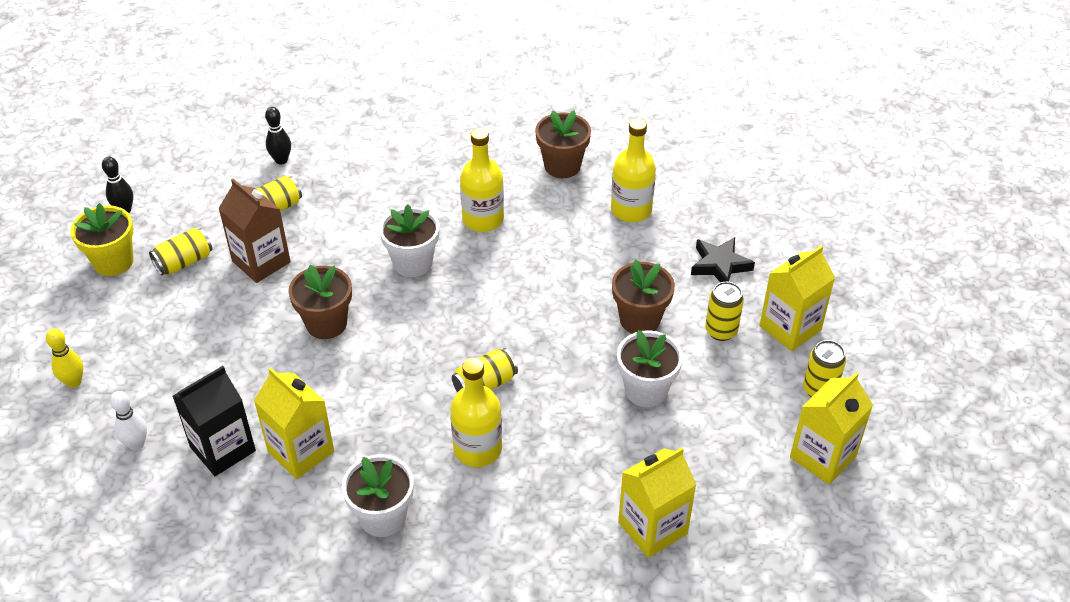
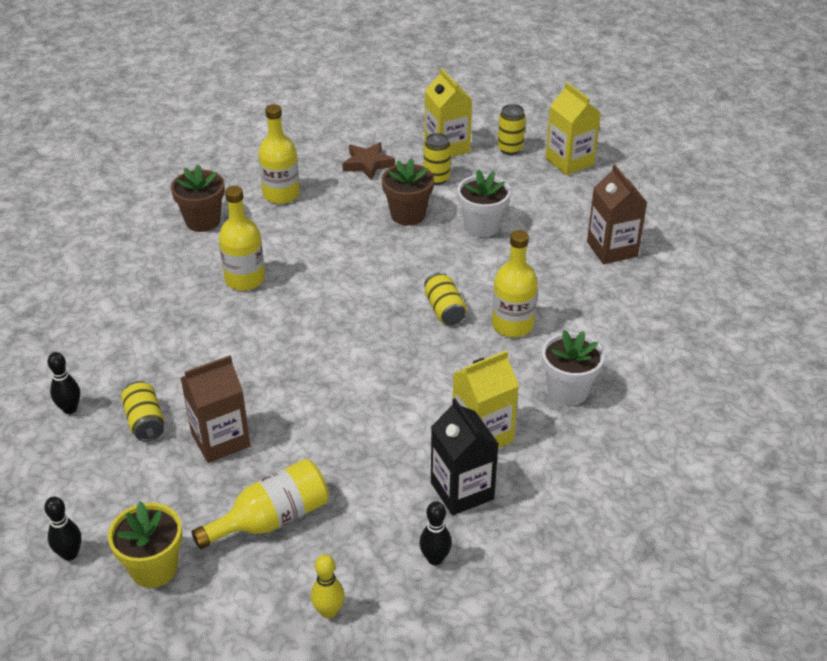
camera: 75 degrees left, 5 degrees down
white bowling pin [110,391,147,450] -> black bowling pin [419,501,452,565]
yellow can [149,228,212,276] -> none
brown flower pot [288,265,352,339] -> none
white flower pot [379,204,439,277] -> none
yellow carton [618,447,697,558] -> brown carton [587,165,647,264]
black star [691,237,755,283] -> brown star [342,142,395,180]
none -> yellow bottle [191,459,329,549]

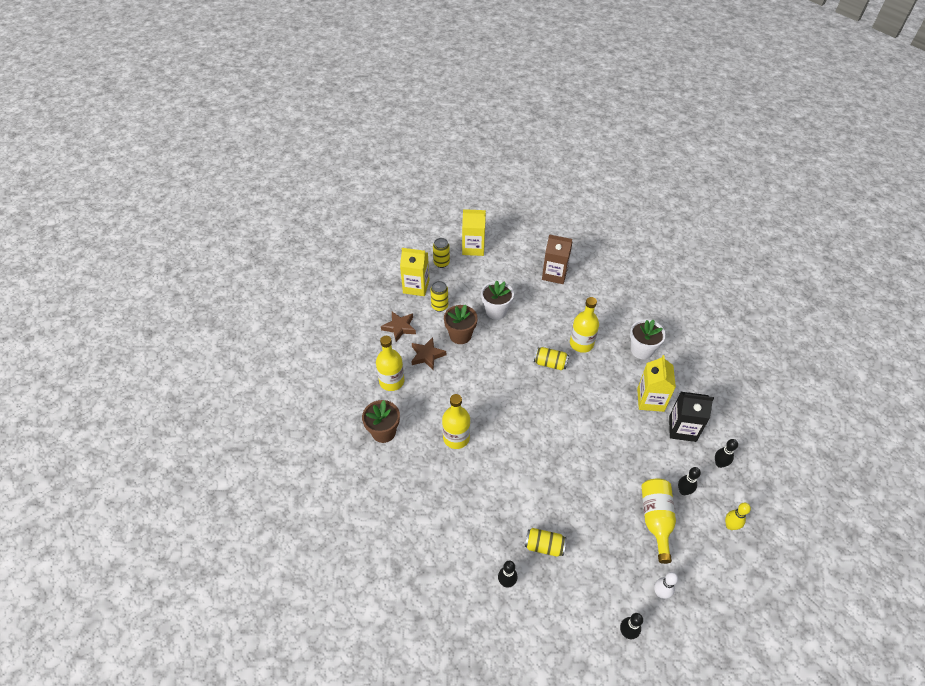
camera: 55 degrees left, 10 degrees up
yellow flower pot [108,502,182,588] -> white bowling pin [654,572,678,599]
brown carton [181,355,250,463] -> none
none -> brown star [411,337,446,370]
none -> black bowling pin [678,467,701,495]

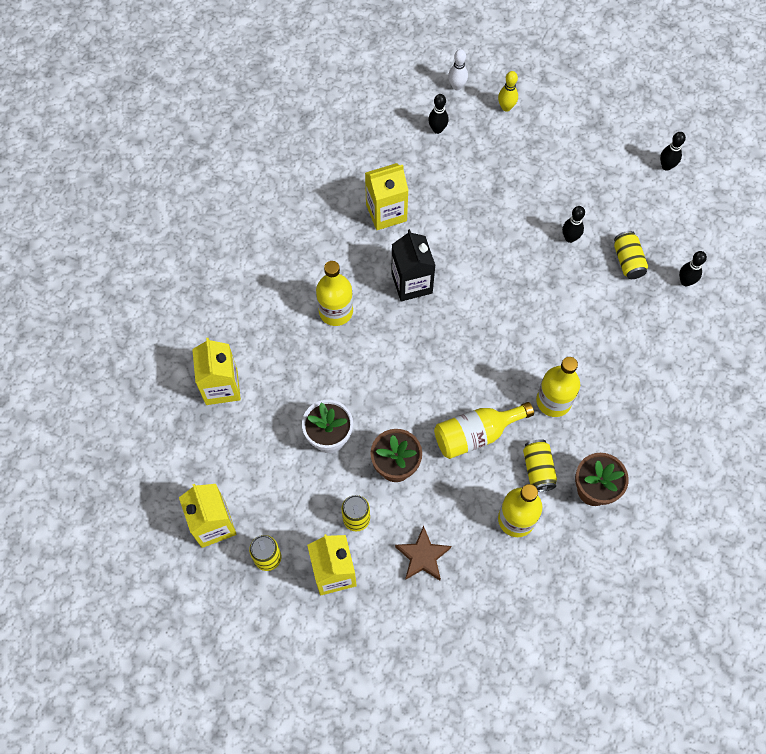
camera: 115 degrees left, 15 degrees up
brown star [411,337,446,370] -> none
yellow can [534,347,569,370] -> yellow can moved to [523,439,557,492]
brown carton [542,234,573,284] -> yellow carton [192,338,241,405]
white flower pot [630,319,666,359] -> none
yellow bottle [641,479,676,564] -> yellow bottle moved to [434,402,534,459]
white bowling pin [654,572,678,599] -> white bowling pin moved to [448,49,468,90]
black carton [669,391,714,442] -> black carton moved to [391,229,436,301]
black bowling pin [678,467,701,495] -> black bowling pin moved to [562,206,585,243]

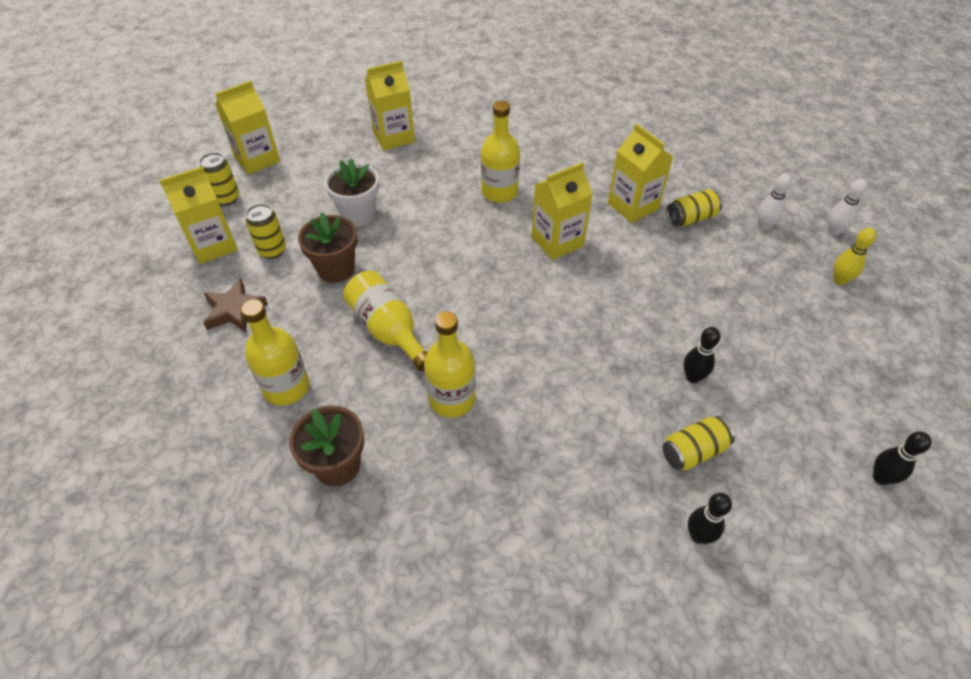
camera: 75 degrees right, 15 degrees down
black carton [391,229,436,301] -> yellow carton [531,162,593,260]
black bowling pin [428,94,449,134] -> white bowling pin [757,173,792,230]
yellow can [523,439,557,492] -> yellow can moved to [666,189,722,226]

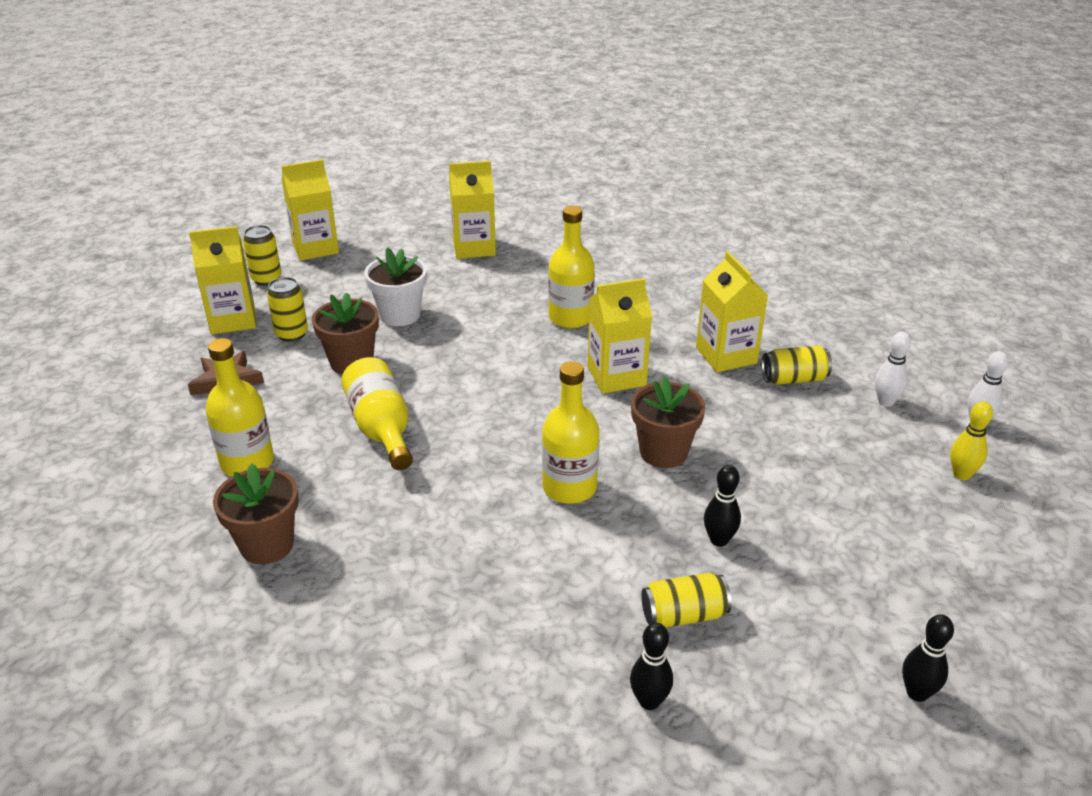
camera: 15 degrees right, 15 degrees down
yellow bottle [424,311,476,418] -> yellow bottle moved to [542,361,599,504]
none -> brown flower pot [631,376,705,468]

